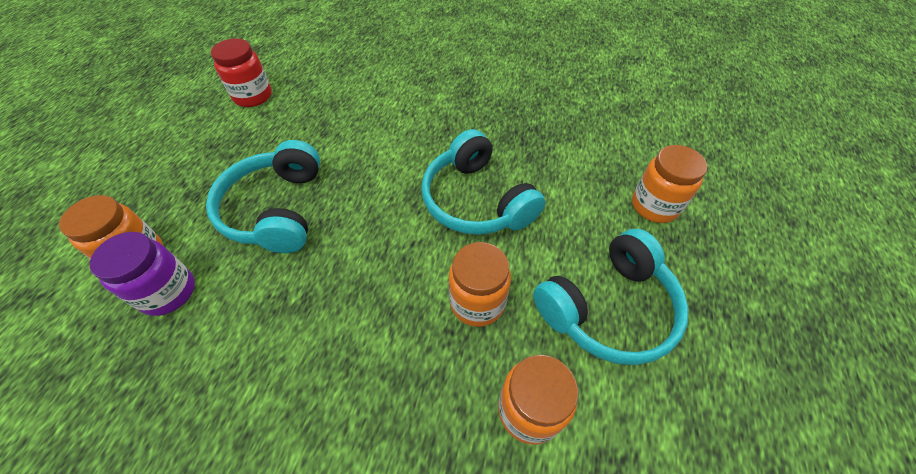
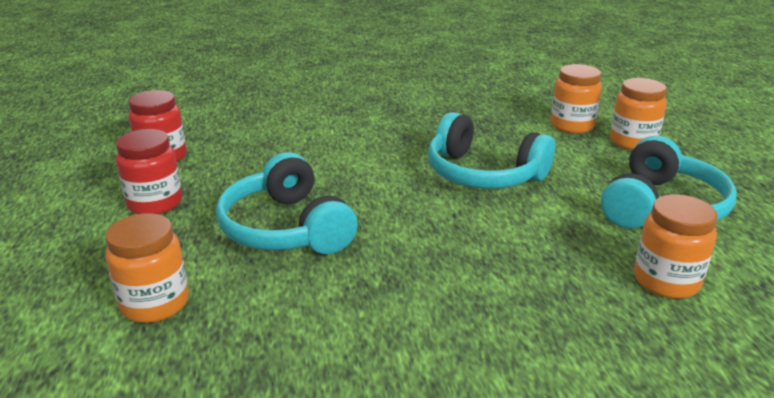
camera: 25 degrees left, 25 degrees down
purple jar [90,232,195,316] -> none
orange jar [449,242,511,327] -> orange jar moved to [551,64,602,134]
none -> red jar [116,129,182,214]

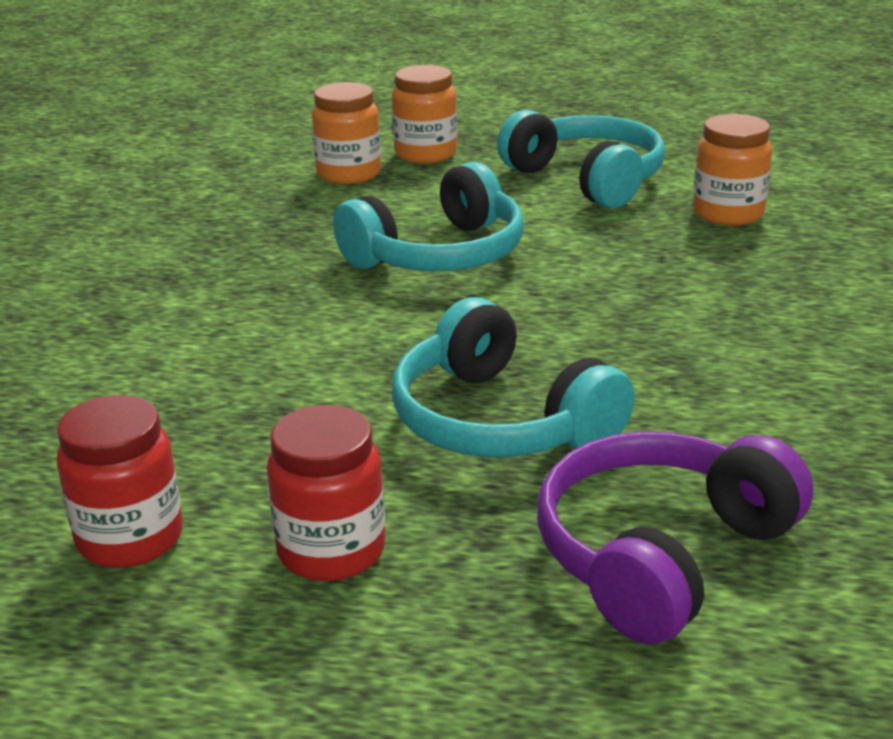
camera: 70 degrees left, 0 degrees up
orange jar [105,213,189,323] -> purple headphones [537,431,813,644]
turquoise headphones [216,152,357,254] -> turquoise headphones turned 60 degrees clockwise [392,297,635,457]

